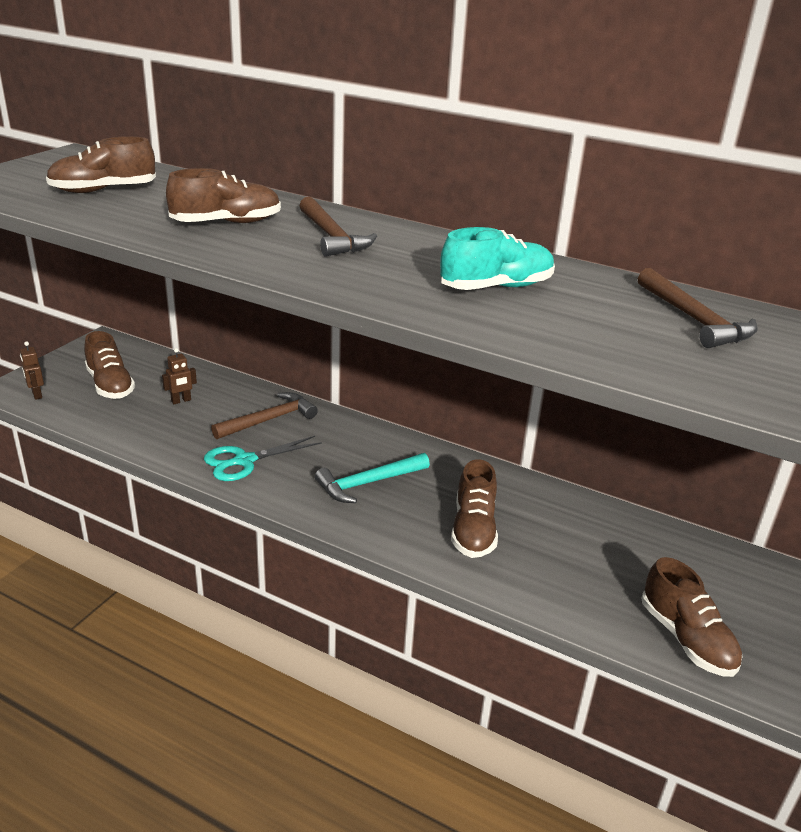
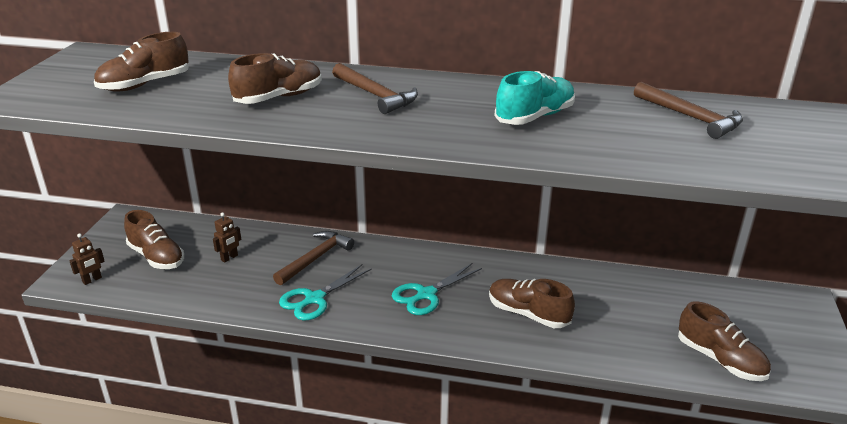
camera: 15 degrees left, 0 degrees up
brown robot [20,341,44,400] -> brown robot turned 90 degrees counterclockwise [69,234,105,285]
turquoise hammer [315,453,430,503] -> turquoise scissors [392,263,482,315]
brown shoe [451,459,498,558] -> brown shoe turned 135 degrees clockwise [489,279,575,328]

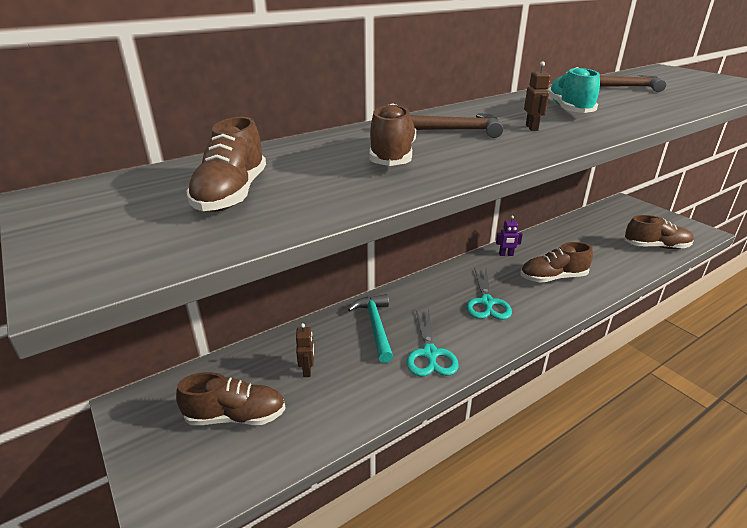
camera: 45 degrees left, 0 degrees up
brown robot [69,234,105,285] -> brown robot moved to [524,61,550,131]
brown hammer [273,231,354,285] -> turquoise hammer [348,294,393,363]
none -> purple robot [496,215,523,256]

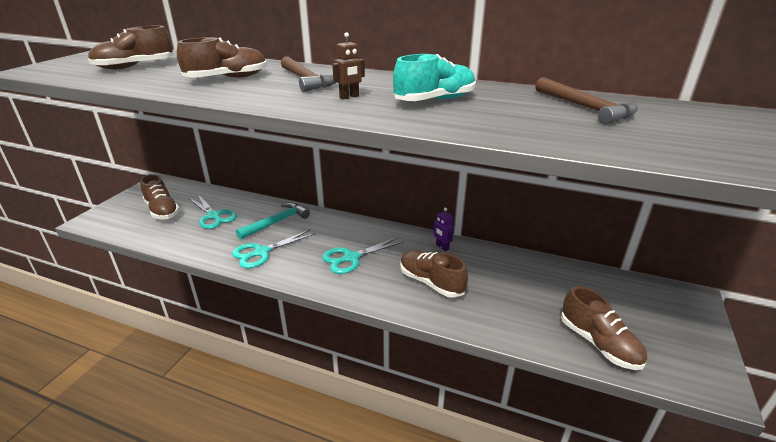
camera: 55 degrees right, 0 degrees up
brown robot [296,323,314,377] -> turquoise scissors [189,195,237,229]

